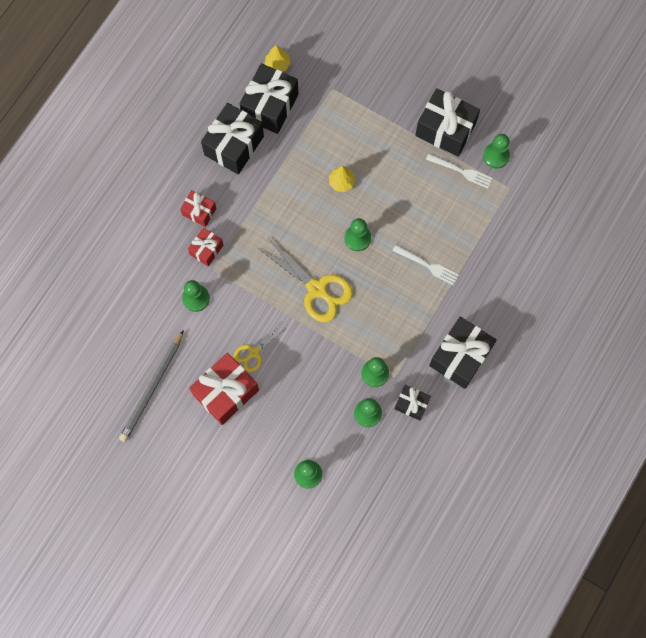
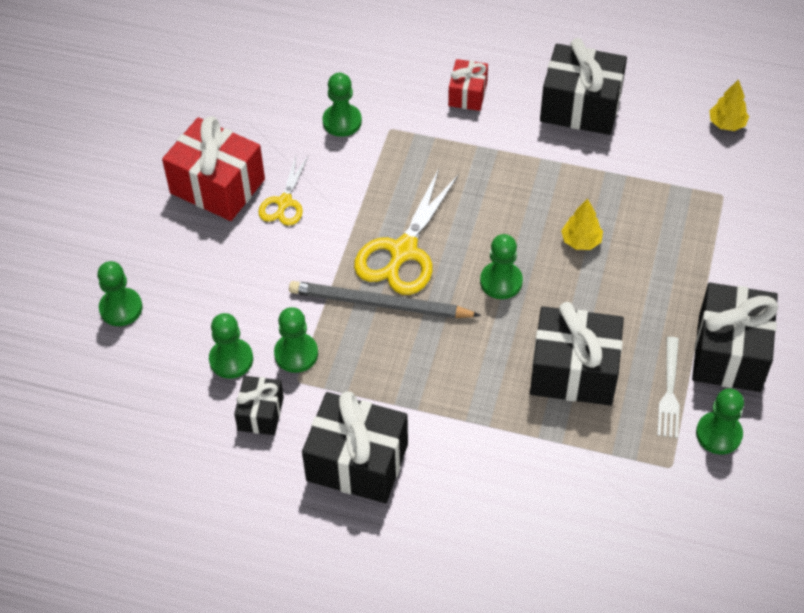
camera: 75 degrees right, 20 degrees down
grey pencil [119,330,184,442] -> grey pencil moved to [289,281,481,318]
red gift [188,227,224,266] -> none
yellow scissors [234,323,288,372] -> yellow scissors turned 105 degrees counterclockwise [258,156,308,226]
black gift [240,63,298,134] -> black gift moved to [530,302,624,406]
white fork [393,245,459,285] -> none

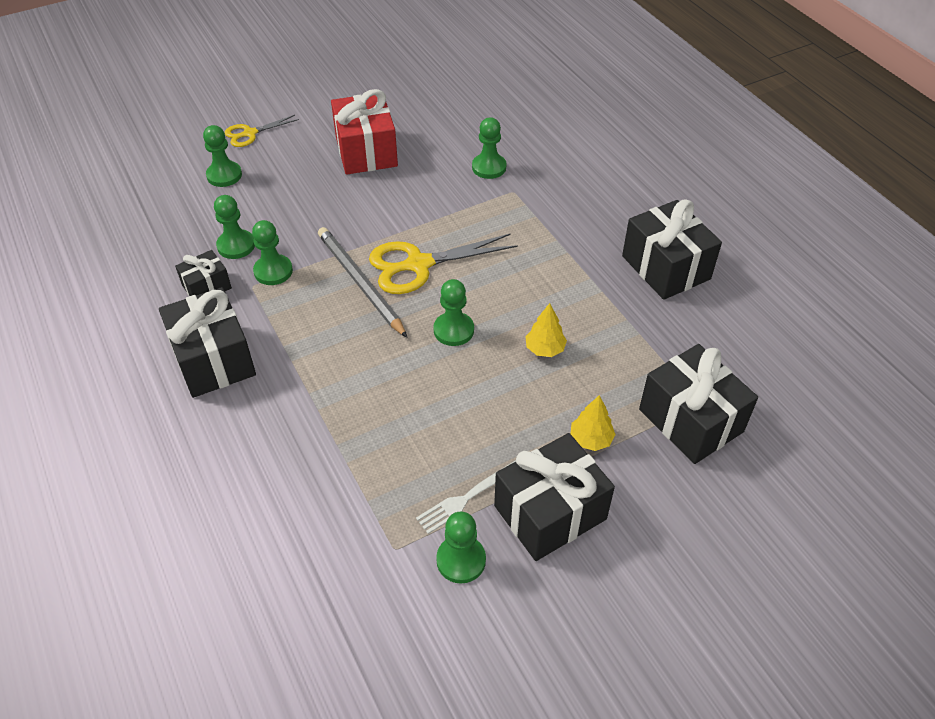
camera: 45 degrees right, 5 degrees down
yellow scissors [258,156,308,226] -> yellow scissors moved to [225,115,299,147]
red gift [448,59,488,111] -> none
black gift [530,302,624,406] -> black gift moved to [639,344,758,464]
yellow tree [710,79,749,131] -> yellow tree moved to [571,395,616,451]

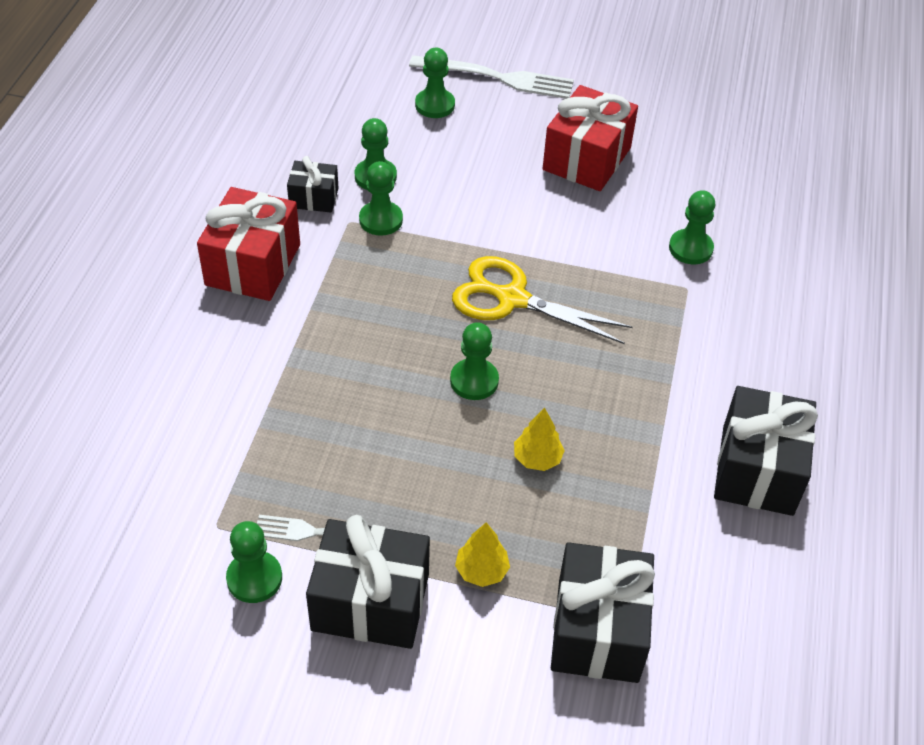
camera: 40 degrees right, 0 degrees up
black gift [159,287,256,398] -> red gift [197,187,300,301]
yellow scissors [225,115,299,147] -> white fork [409,55,574,99]
grey pencil [318,227,408,338] -> none

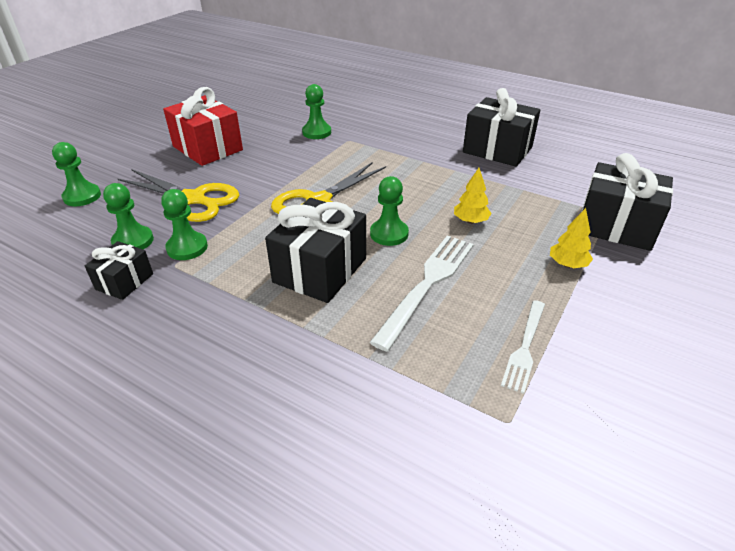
camera: 70 degrees left, 10 degrees down
red gift [197,187,300,301] -> none
green pawn [226,521,282,603] -> none
black gift [306,515,430,649] -> black gift moved to [265,198,366,303]
white fork [409,55,574,99] -> white fork moved to [369,236,474,351]
none -> yellow scissors [118,169,239,222]

